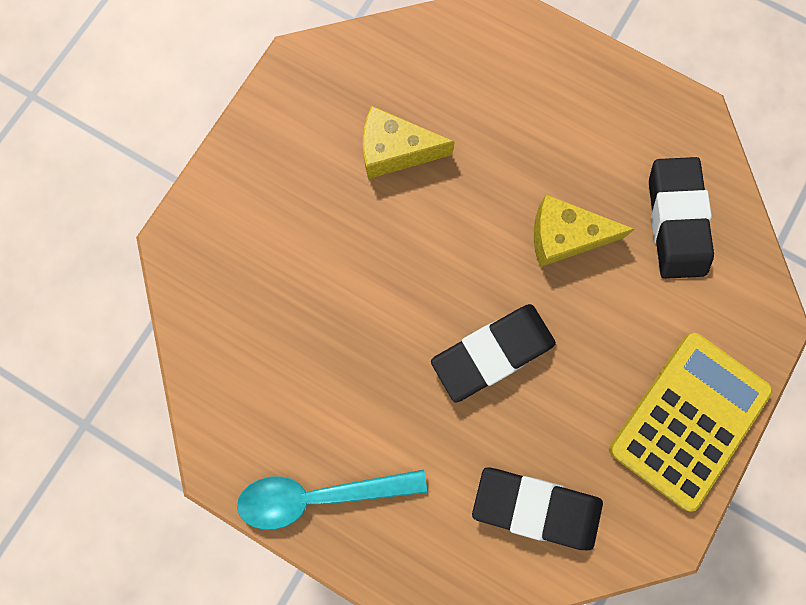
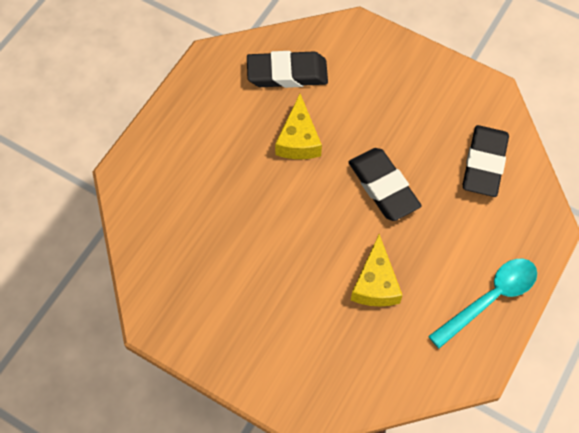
camera: 90 degrees left, 15 degrees down
turquoise spoon [237,470,427,530] -> turquoise spoon turned 120 degrees counterclockwise [428,259,537,348]
yellow cheese [363,106,455,179] -> yellow cheese moved to [351,234,403,306]
yellow calculator [609,333,772,512] -> none

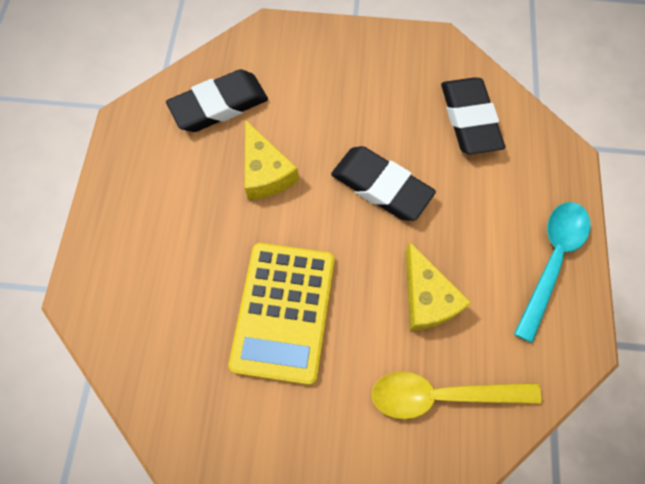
camera: 25 degrees left, 5 degrees up
none -> yellow calculator [229,243,334,385]
none -> yellow spoon [371,371,542,419]

